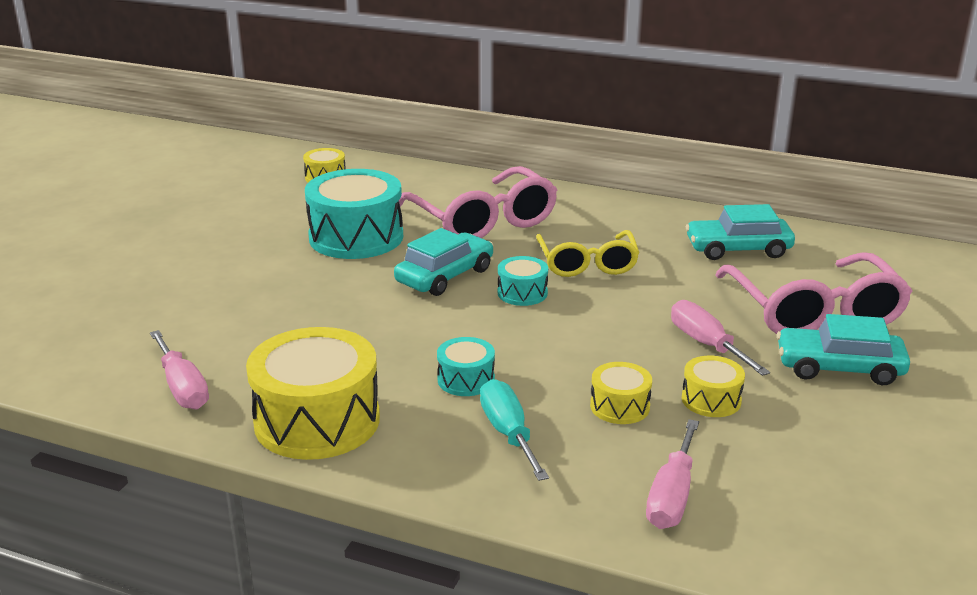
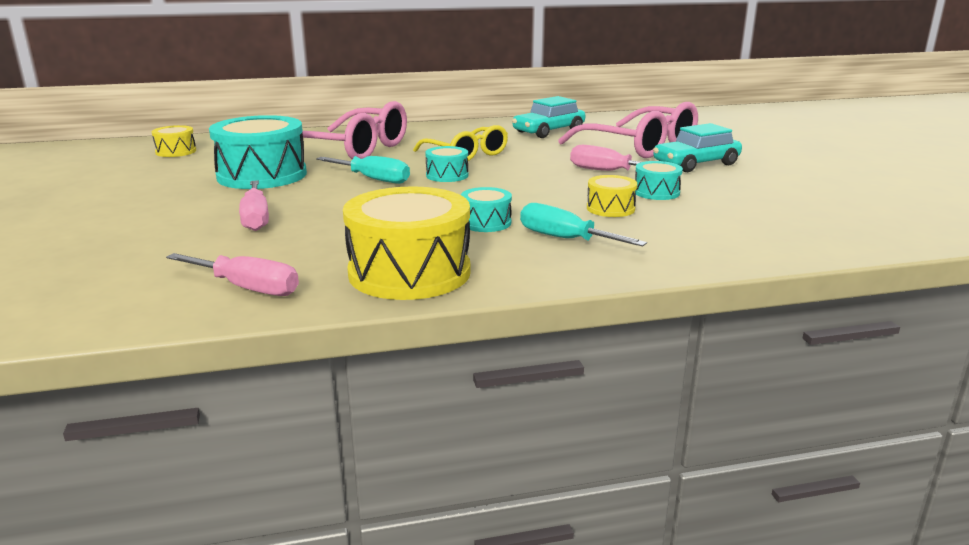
camera: 35 degrees left, 5 degrees down
turquoise car [394,228,493,296] -> turquoise screwdriver [316,156,410,184]
pink screwdriver [646,419,699,529] -> pink screwdriver moved to [239,180,269,231]
yellow drum [682,356,745,417] -> turquoise drum [635,161,683,200]

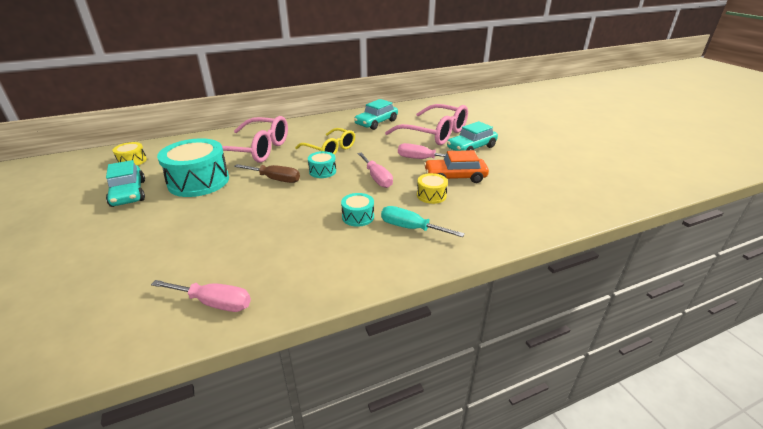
camera: 10 degrees left, 10 degrees up
pink screwdriver [239,180,269,231] -> pink screwdriver moved to [358,152,393,188]
turquoise screwdriver [316,156,410,184] -> brown screwdriver [234,164,300,183]
yellow drum [343,186,471,300] -> none
turquoise drum [635,161,683,200] -> orange car [424,150,489,183]
none -> turquoise car [106,160,145,207]

